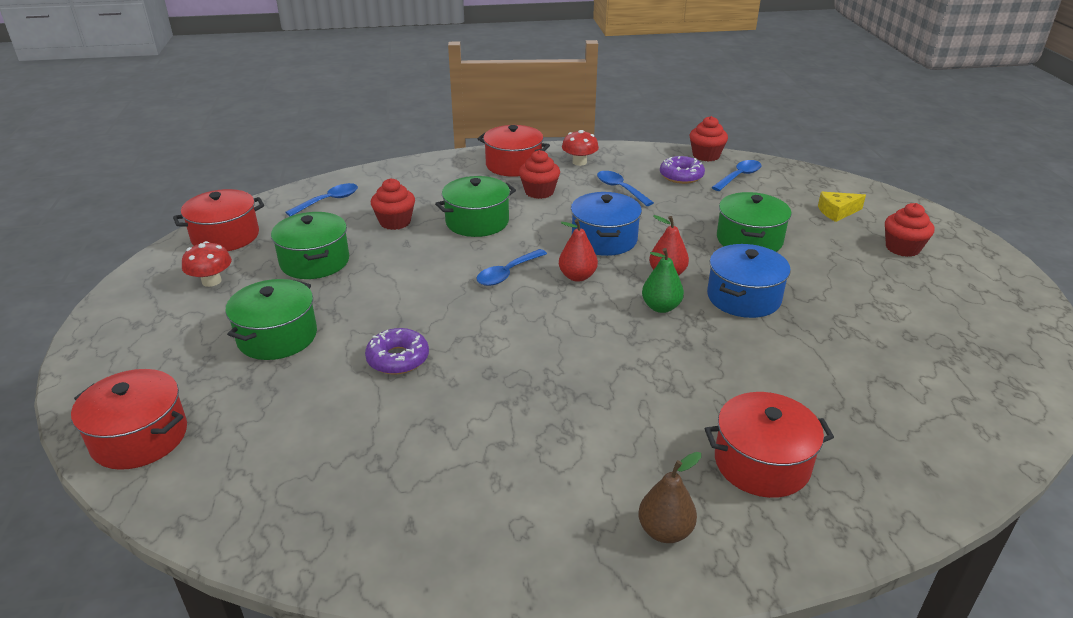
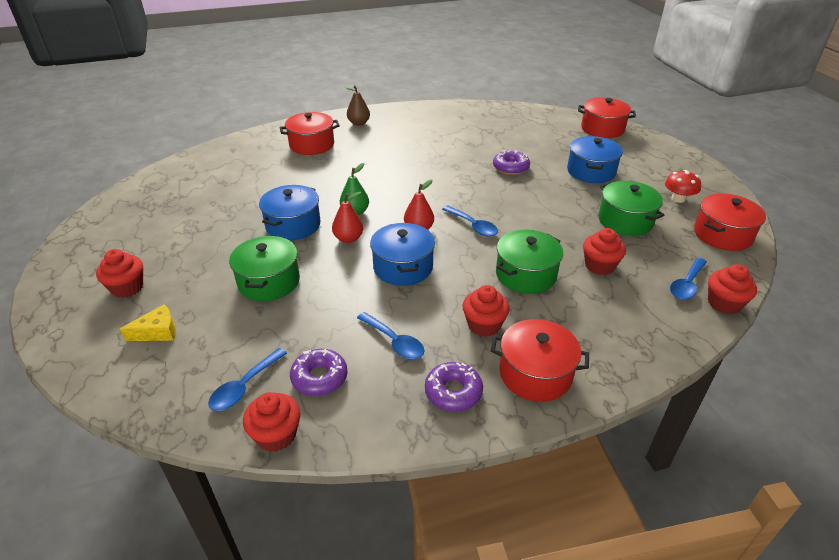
camera: 170 degrees right, 5 degrees up
green pot [225,279,317,360] -> blue pot [567,136,623,183]
blue spoon [476,249,547,286] -> blue spoon turned 105 degrees clockwise [442,206,498,237]
red mushroom [562,130,599,166] -> purple donut [425,362,483,412]
none -> red cupcake [708,264,757,314]

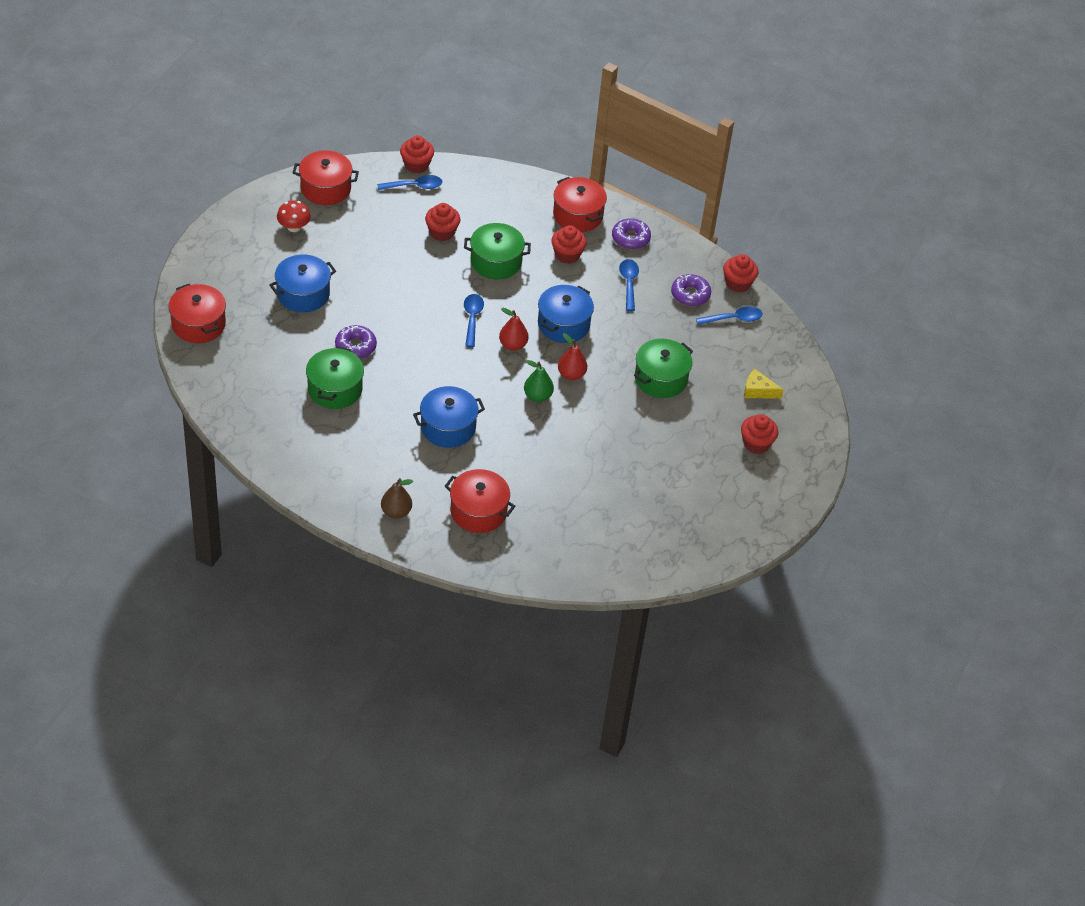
camera: 140 degrees left, 10 degrees up
blue pot [259,185,321,241] -> blue pot moved to [413,386,485,448]
green pot [598,181,664,236] -> green pot moved to [306,346,364,409]

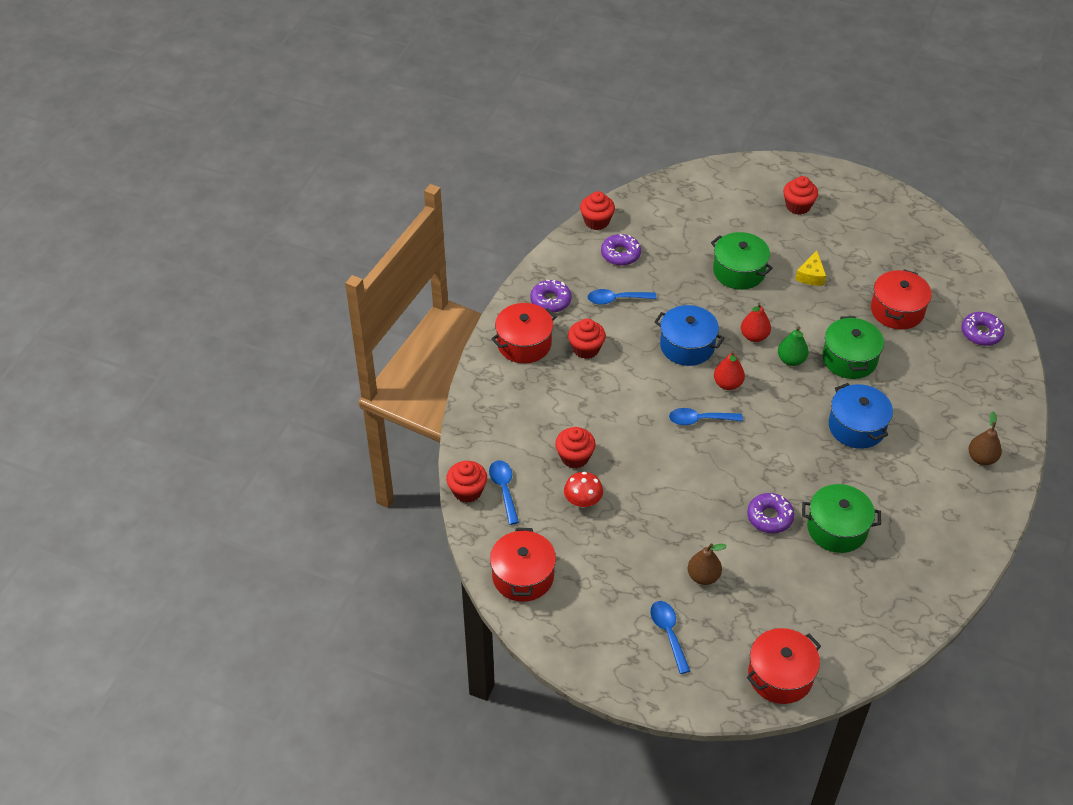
camera: 90 degrees left, 0 degrees up
blue pot [269,254,336,312] -> brown pear [688,543,727,585]
red mushroom [277,201,311,232] -> red mushroom moved to [564,472,603,508]
red pot [445,469,515,533] -> red pot moved to [871,269,932,329]
green pot [464,223,531,279] -> green pot moved to [822,316,884,379]
blue spoon [696,306,762,325] -> blue spoon moved to [650,601,690,674]
yellow cheese [744,369,784,398] -> yellow cheese moved to [795,250,826,286]
none -> purple donut [961,312,1005,346]

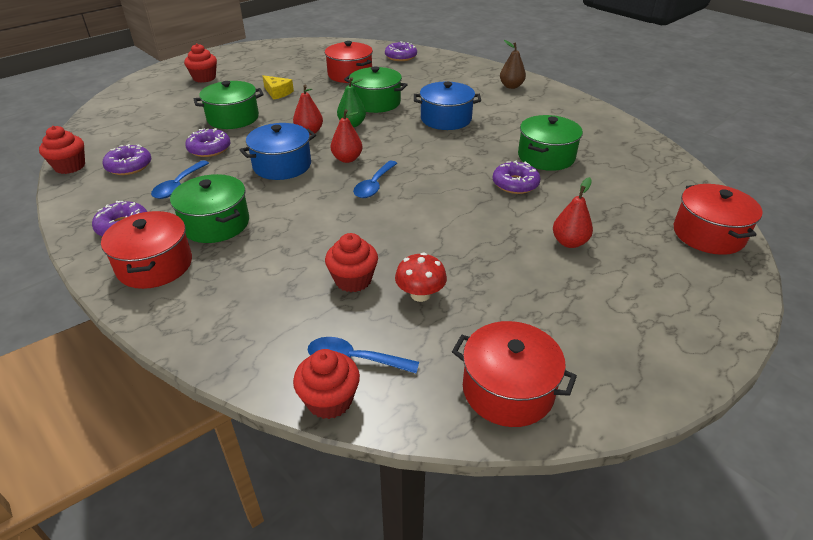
camera: 65 degrees left, 10 degrees down
red cupcake [568,319,606,359] -> green pot [170,174,249,243]
blue spoon [650,601,690,674] -> none
brown pear [688,543,727,585] -> red pear [553,177,593,248]
none -> purple donut [185,128,231,157]

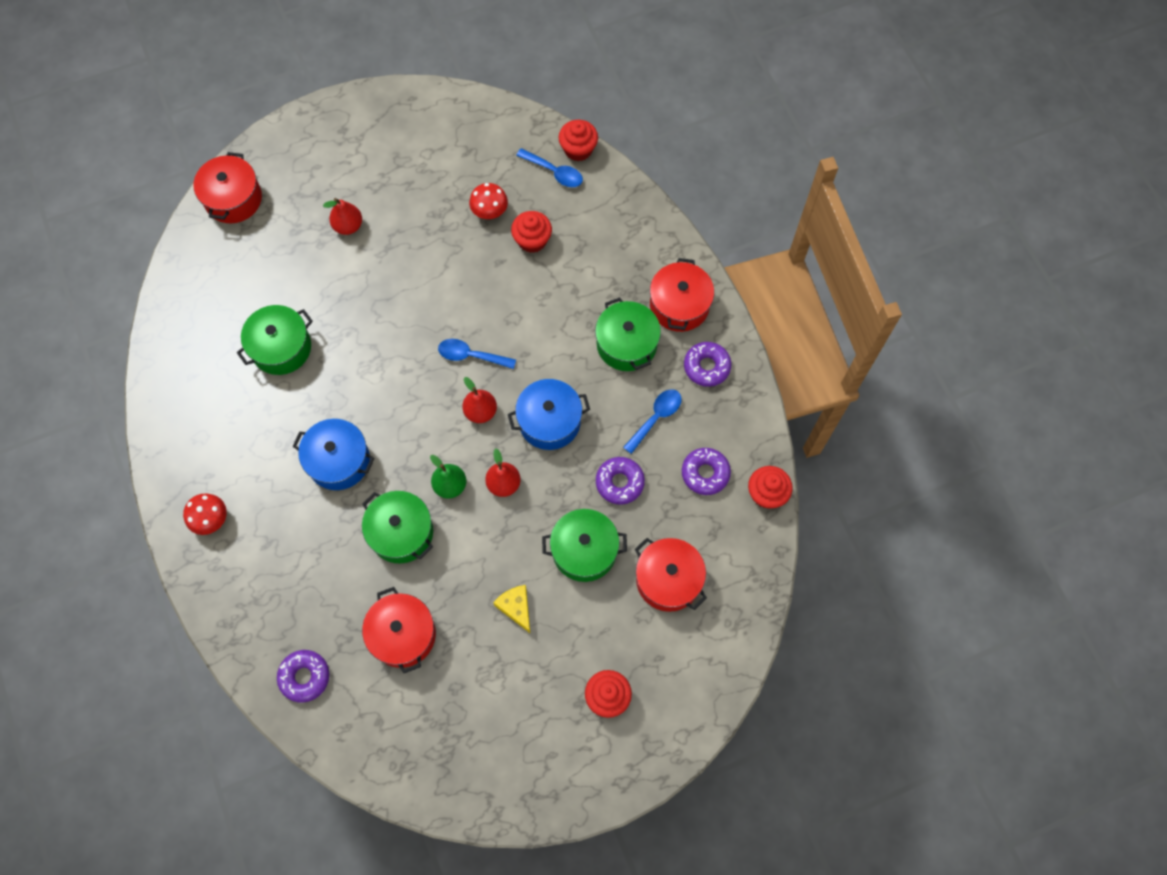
camera: 160 degrees left, 30 degrees up
blue spoon [353,161,397,198] -> blue spoon turned 120 degrees counterclockwise [438,339,516,369]
red pot [452,321,577,427] -> red pot moved to [635,538,707,612]
purple donut [493,161,541,194] -> none
brown pear [500,40,526,89] -> red mushroom [183,493,227,535]

